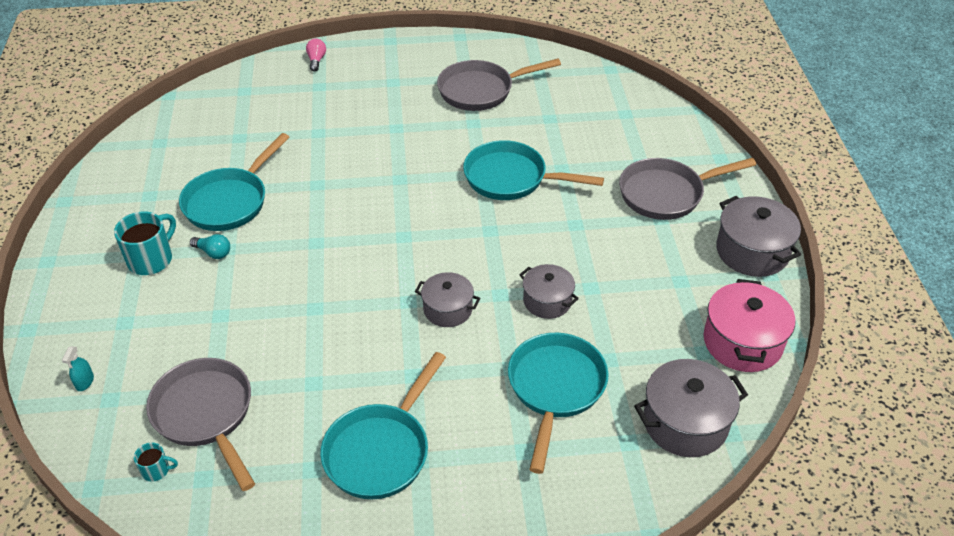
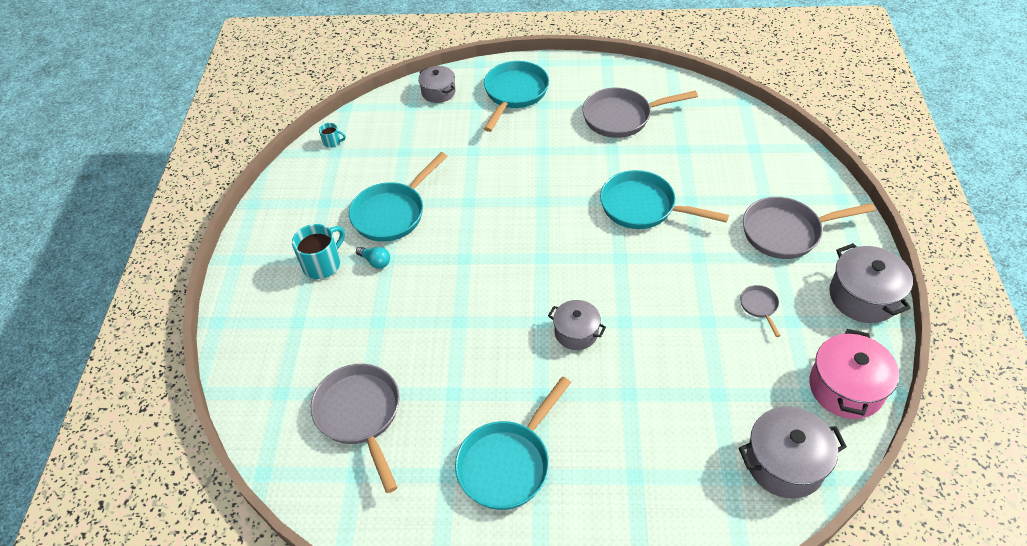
camera: 10 degrees right, 5 degrees up
turquoise spray bottle [62,346,94,391] -> none
turquoise mug [134,442,178,482] -> turquoise mug moved to [319,123,346,148]
pink light bulb [306,38,326,72] -> none
turquoise pan [508,333,609,474] -> turquoise pan moved to [484,61,549,132]
grey pot [519,264,579,319] -> grey pot moved to [418,66,455,103]
none -> grey pan [740,285,781,337]

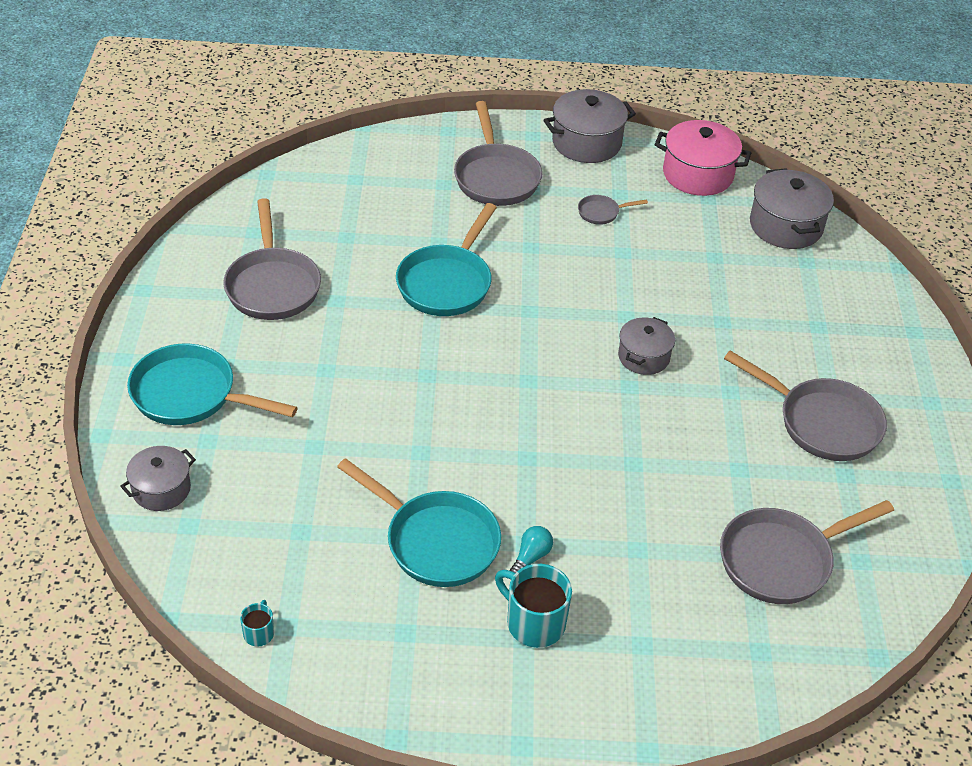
camera: 95 degrees left, 5 degrees down
turquoise pan [455,377,571,510] -> grey pan [724,350,887,461]

